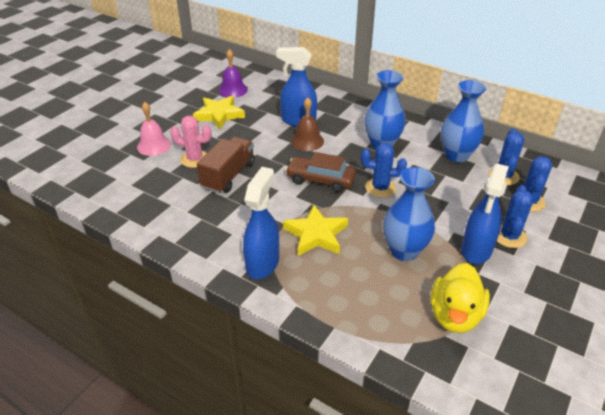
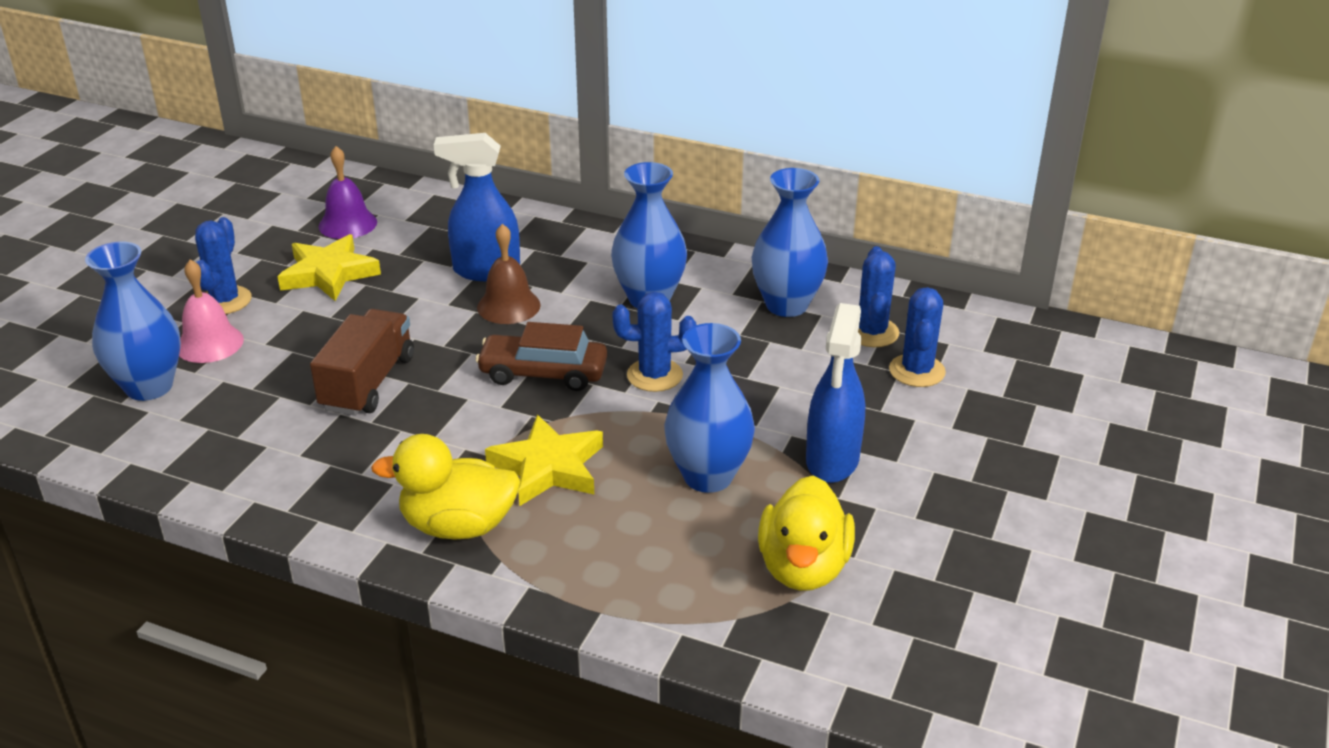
camera: 10 degrees left, 5 degrees down
pink cactus [170,116,211,168] -> none
blue spray bottle [243,167,279,279] -> yellow duck [371,434,520,539]
blue cactus [497,185,534,248] -> blue cactus moved to [195,217,252,314]
none -> blue vase [85,242,181,401]

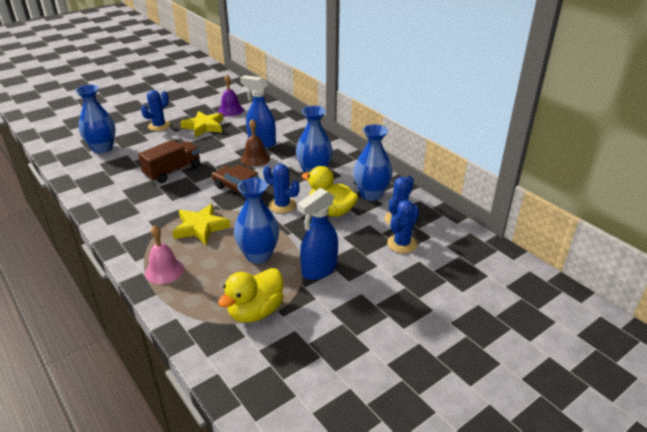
camera: 30 degrees right, 0 degrees up
pink bell [179,259,244,363] -> pink bell moved to [145,225,184,284]
yellow duck [371,434,520,539] -> yellow duck moved to [302,166,358,217]

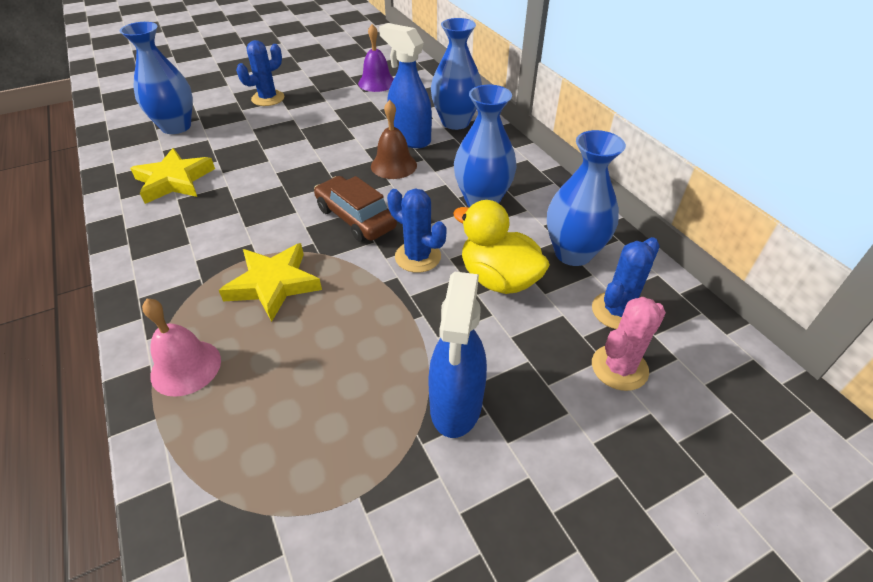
camera: 10 degrees right, 10 degrees up
brown truck [138,140,200,183] -> none
yellow star [180,111,223,138] -> yellow star moved to [130,148,215,204]
yellow duck [218,268,284,323] -> none
blue vase [234,178,279,264] -> blue vase moved to [431,18,482,130]
blue spray bottle [297,188,338,280] -> blue spray bottle turned 45 degrees counterclockwise [428,272,487,438]
blue cactus [387,200,419,253] -> pink cactus [592,297,666,391]

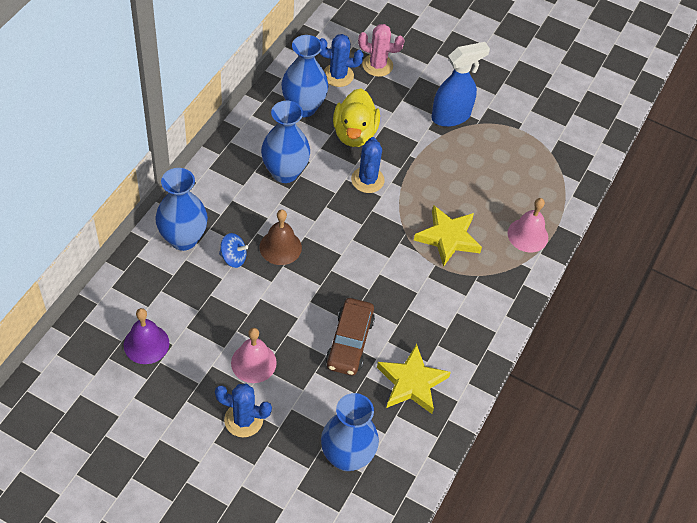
camera: 130 degrees left, 10 degrees up
brown car [314,176,397,242] -> brown car moved to [326,298,375,376]
blue spray bottle [379,23,432,148] -> blue spinning top [219,233,248,268]
none -> pink bell [231,328,277,383]

